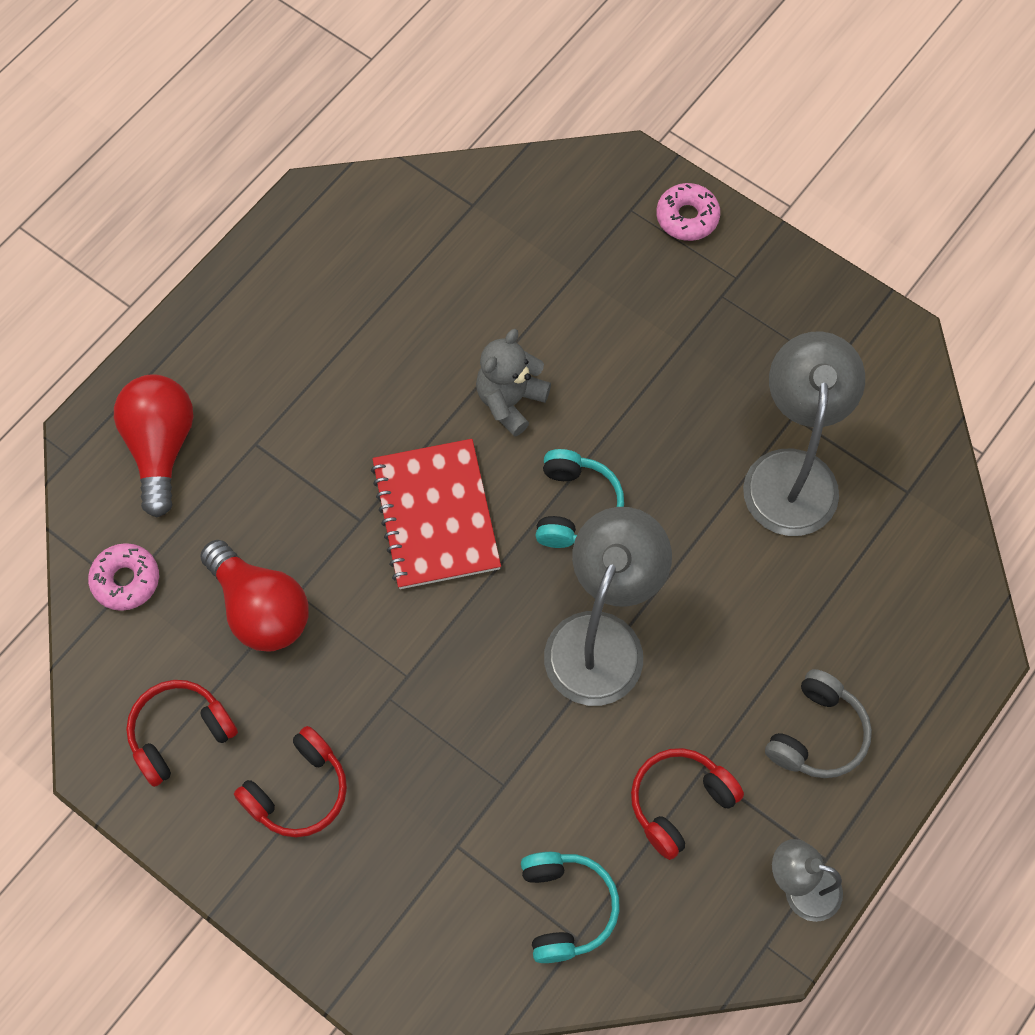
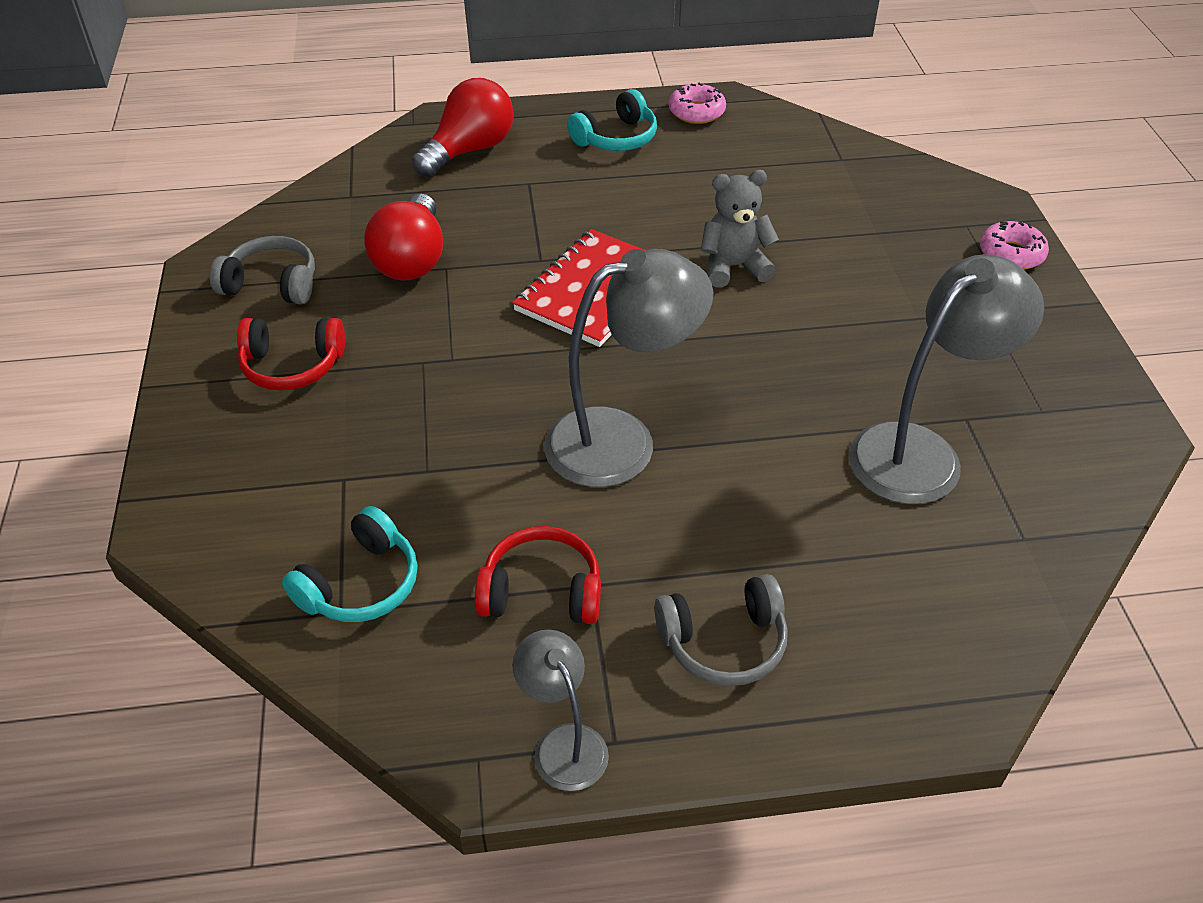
camera: 45 degrees right, 20 degrees down
pink donut [88,543,159,611] -> pink donut moved to [669,83,726,124]
red headphones [126,680,238,787] -> grey headphones [210,236,315,304]
turquoise headphones [536,449,624,548] -> turquoise headphones moved to [567,89,657,151]

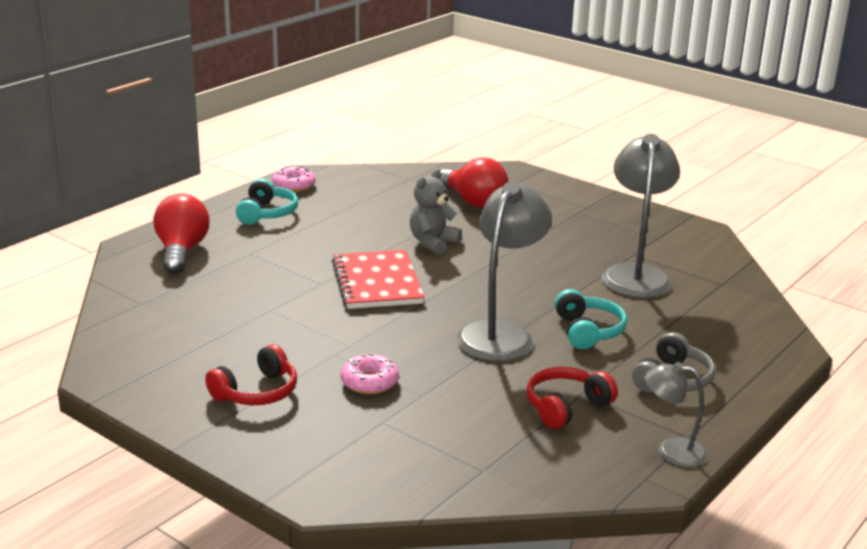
camera: 45 degrees left, 20 degrees down
grey headphones [210,236,315,304] -> none
turquoise headphones [282,506,418,622] -> turquoise headphones moved to [555,289,627,349]
red light bulb [364,194,443,281] -> red light bulb moved to [439,157,509,208]
pink donut [980,221,1049,270] -> pink donut moved to [340,353,399,394]

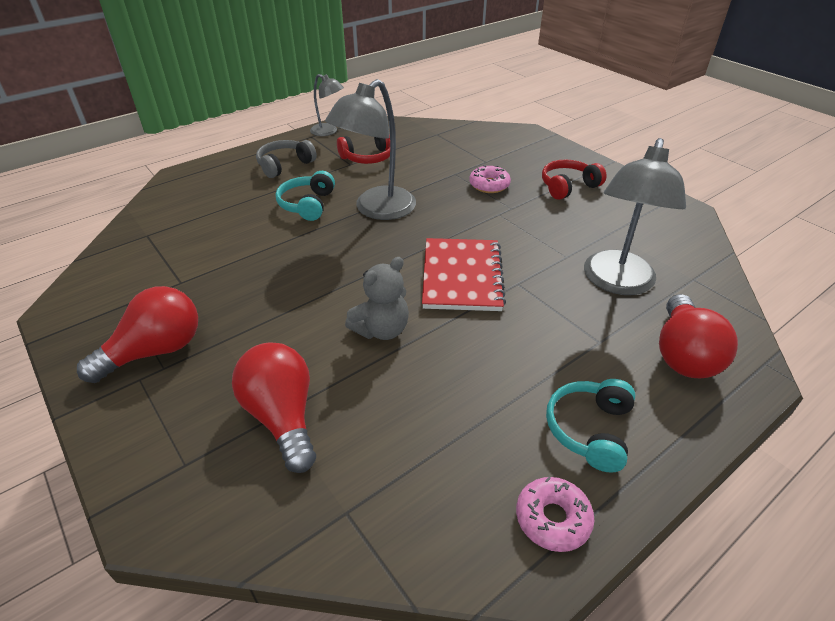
camera: 165 degrees left, 15 degrees up
grey lamp [601,134,680,298] -> grey lamp moved to [584,138,686,295]
none -> red light bulb [77,286,198,383]

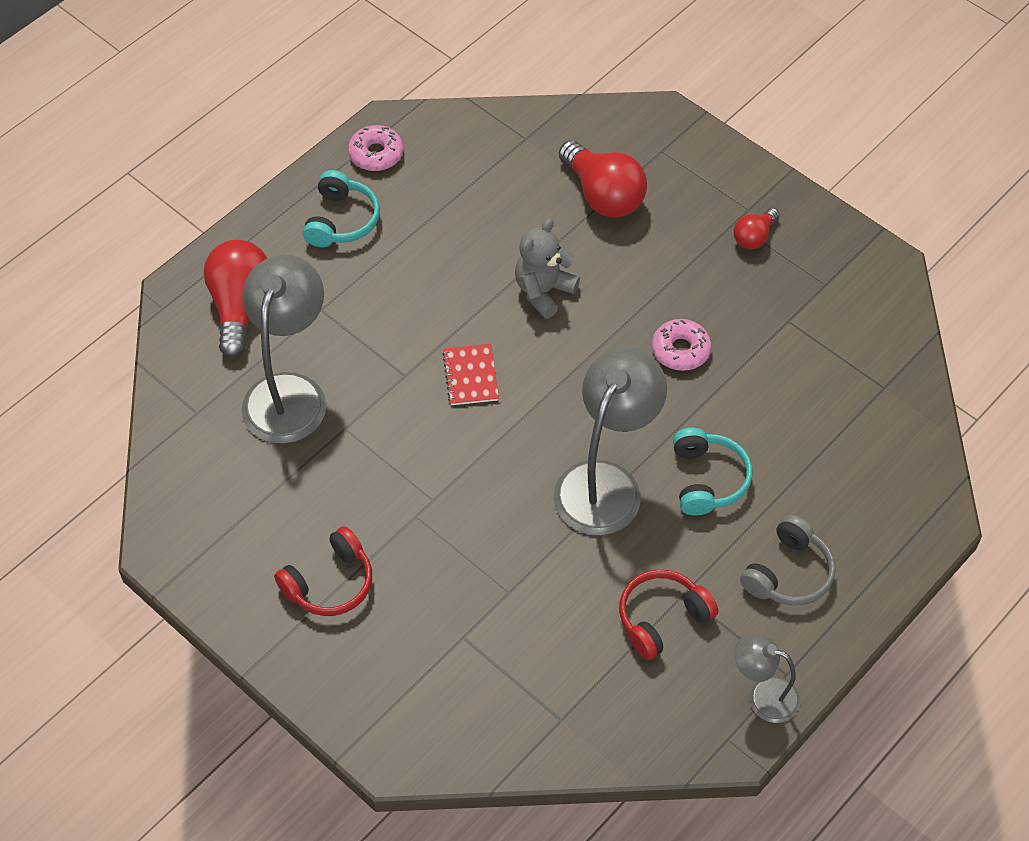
camera: 170 degrees right, 15 degrees up
red light bulb [77,286,198,383] -> red light bulb [734,208,780,249], size x0.54
red notebook [422,238,506,311] -> red notebook [442,344,499,405], size x0.54
pink donut [469,165,511,193] -> pink donut moved to [652,319,711,371]

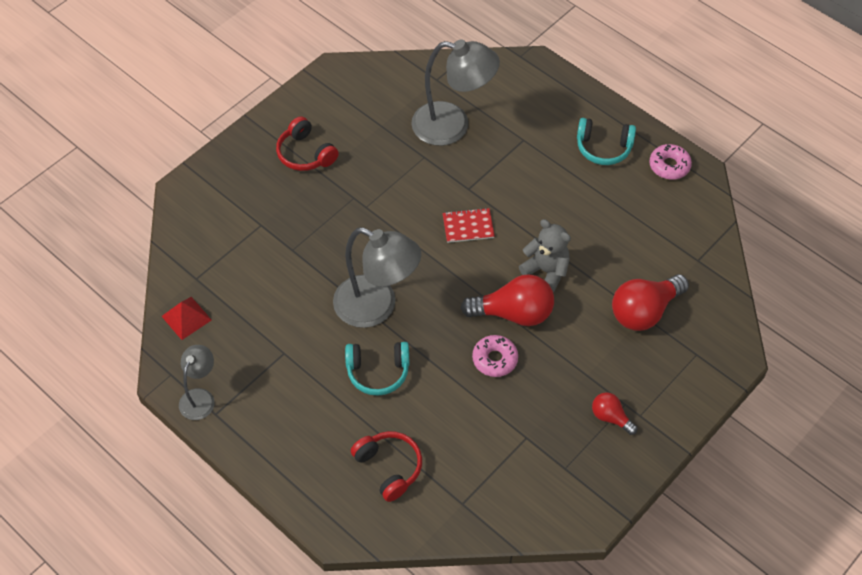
camera: 90 degrees right, 0 degrees up
red light bulb [203,240,268,358] -> red light bulb moved to [461,274,554,326]
red headphones [619,569,718,660] -> red headphones moved to [351,431,422,502]
grey headphones [740,515,835,606] -> none
none -> red pyramid [161,297,211,340]

